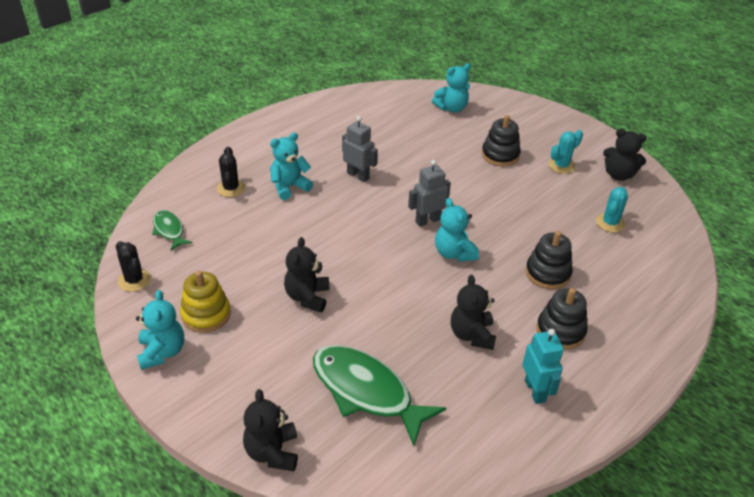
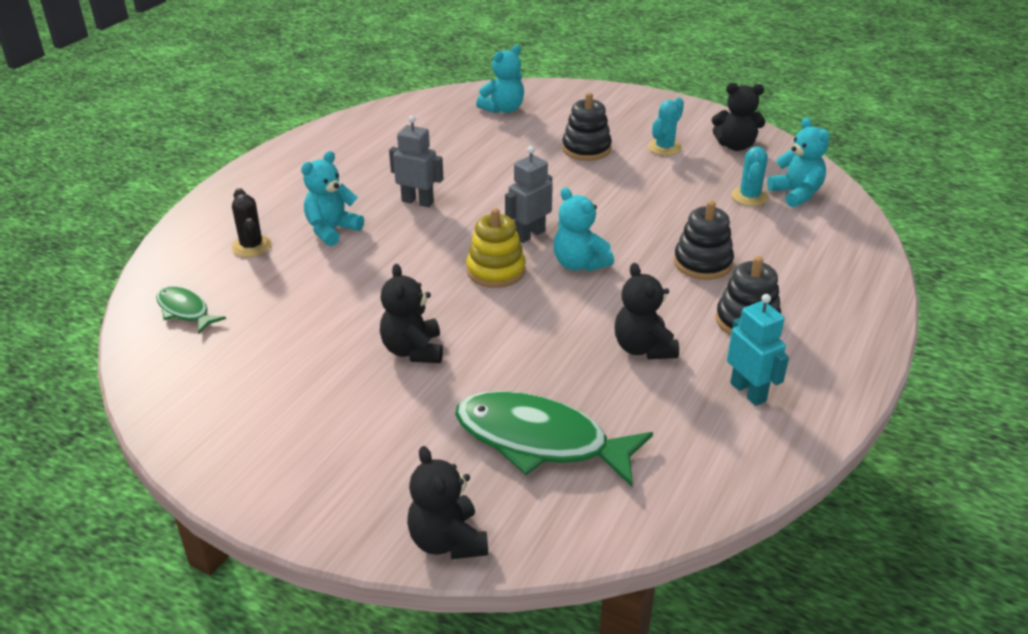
camera: 15 degrees left, 5 degrees down
black cactus [116,241,151,292] -> none
turquoise teddy bear [136,290,184,370] -> turquoise teddy bear moved to [767,118,829,207]
yellow stacking toy [180,271,231,333] -> yellow stacking toy moved to [466,208,526,288]

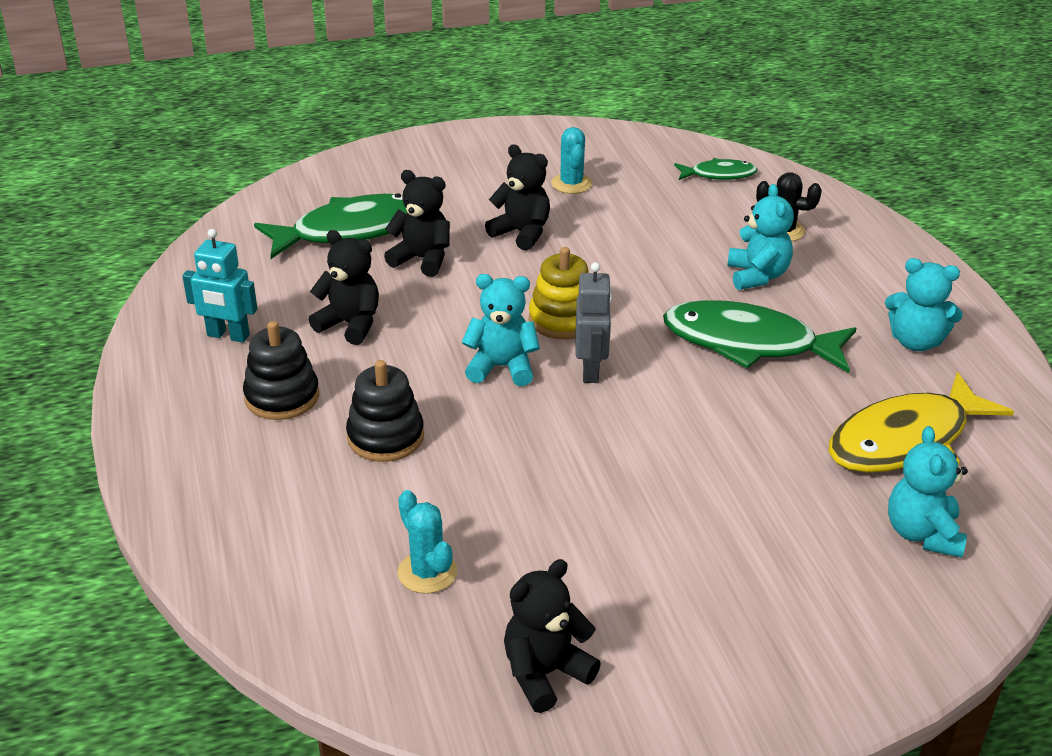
camera: 135 degrees right, 0 degrees up
grey robot [389,116,444,208] -> green fish [663,300,857,373]
black teddy bear [407,446,488,559] -> black teddy bear moved to [384,170,450,277]
black stacking toy [562,93,612,161] -> none
turquoise cactus [648,97,684,156] -> turquoise cactus moved to [551,127,592,194]
turquoise teddy bear [767,118,829,207] -> turquoise teddy bear moved to [885,258,963,351]
none -> yellow fish [829,372,1014,473]

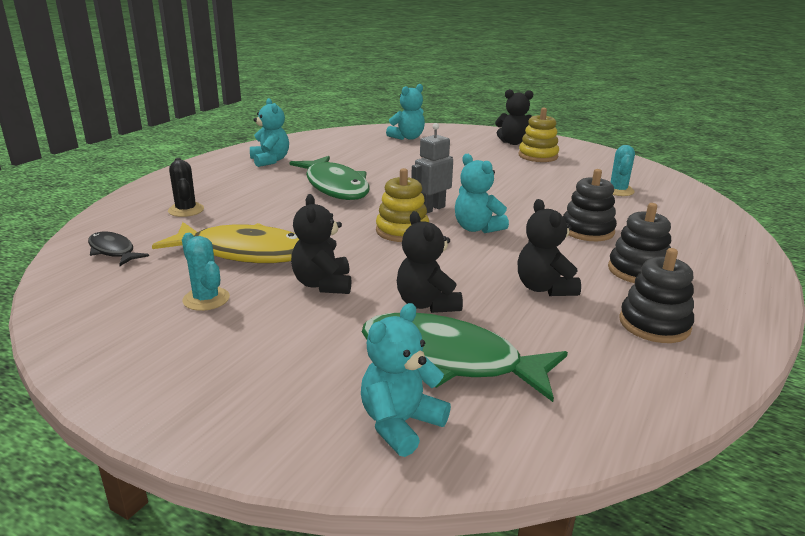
camera: 135 degrees left, 10 degrees down
turquoise robot [182,229,257,342] -> black stacking toy [619,248,694,343]
black teddy bear [504,559,601,713] -> black teddy bear moved to [495,89,533,145]
turquoise cactus [551,127,592,194] -> turquoise cactus turned 75 degrees counterclockwise [182,233,230,311]
green fish [674,158,758,180] -> black fish [88,232,149,266]
turquoise teddy bear [727,184,794,290] -> turquoise teddy bear moved to [361,303,451,457]
yellow fish [829,372,1014,473] -> yellow fish moved to [152,222,299,263]
none -> yellow stacking toy [518,108,559,162]

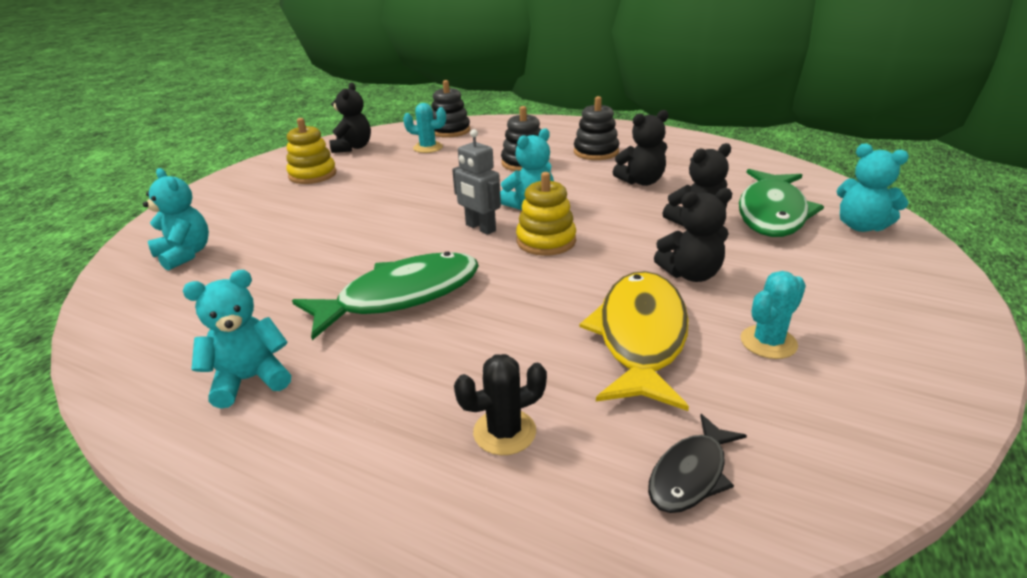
camera: 90 degrees left, 5 degrees up
black teddy bear [495,89,533,145] -> black teddy bear moved to [330,83,371,153]
black stacking toy [619,248,694,343] -> black stacking toy moved to [432,80,470,138]

